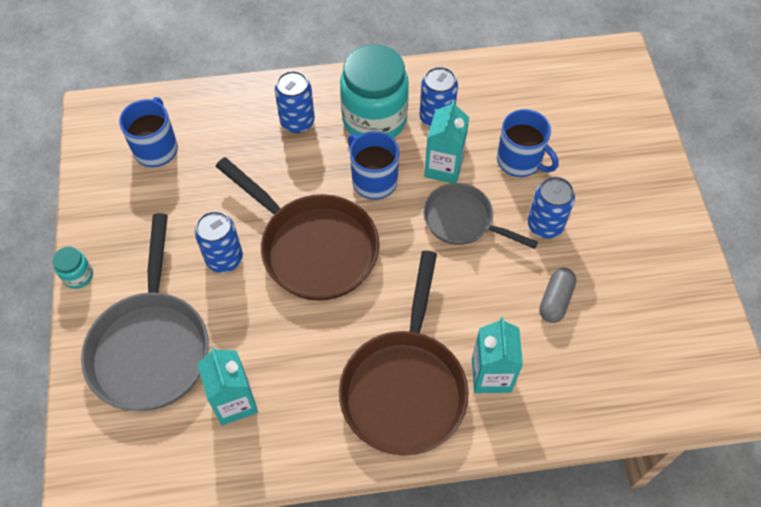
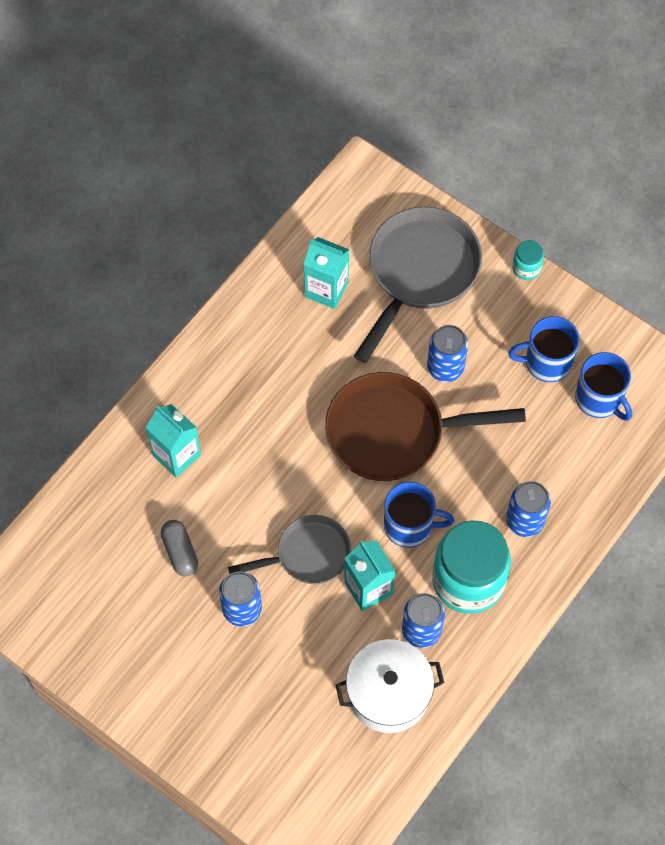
camera: 135 degrees right, 5 degrees up
grey pan [81,213,209,411] -> grey pan turned 75 degrees clockwise [354,207,482,363]
brown pan [339,251,469,455] -> none
blue mug [497,109,558,177] -> blue mug moved to [508,316,580,382]
none -> white pot [336,639,444,733]

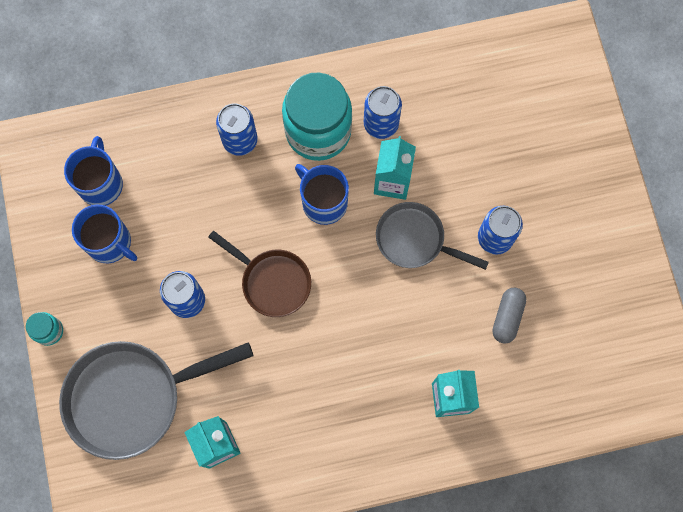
camera: 140 degrees left, 10 degrees up
brown pan [325,372,526,481] -> brown pan [208,231,311,317], size x0.61
white pot [336,639,444,733] -> none

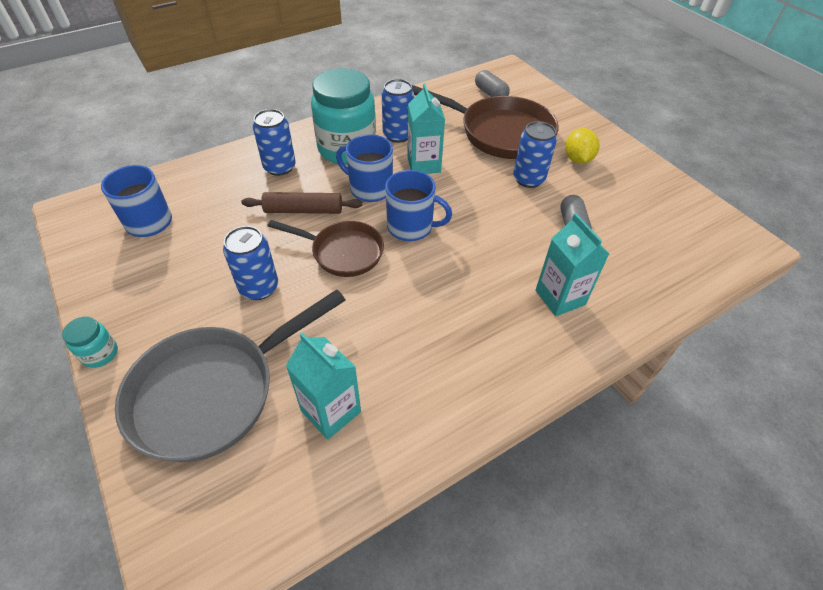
camera: 20 degrees left, 25 degrees down
blue mug [72,205,137,263] -> blue mug moved to [385,170,452,241]
grey pan [376,202,489,270] -> none
none -> brown rolling pin [241,192,363,214]
none -> brown pan [412,85,559,159]
none -> grey capsule [475,70,510,97]
none -> yellow lemon [565,128,599,164]

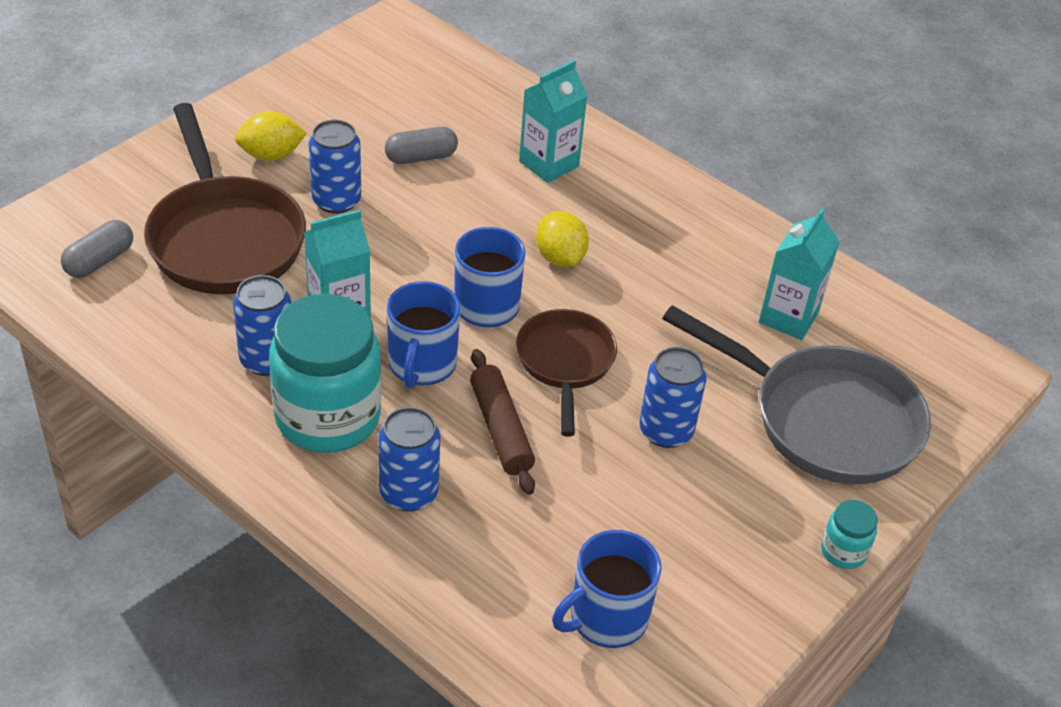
camera: 110 degrees left, 5 degrees down
brown pan [412,85,559,159] -> brown pan turned 150 degrees clockwise [144,103,306,294]
none -> yellow lemon [536,211,589,267]

